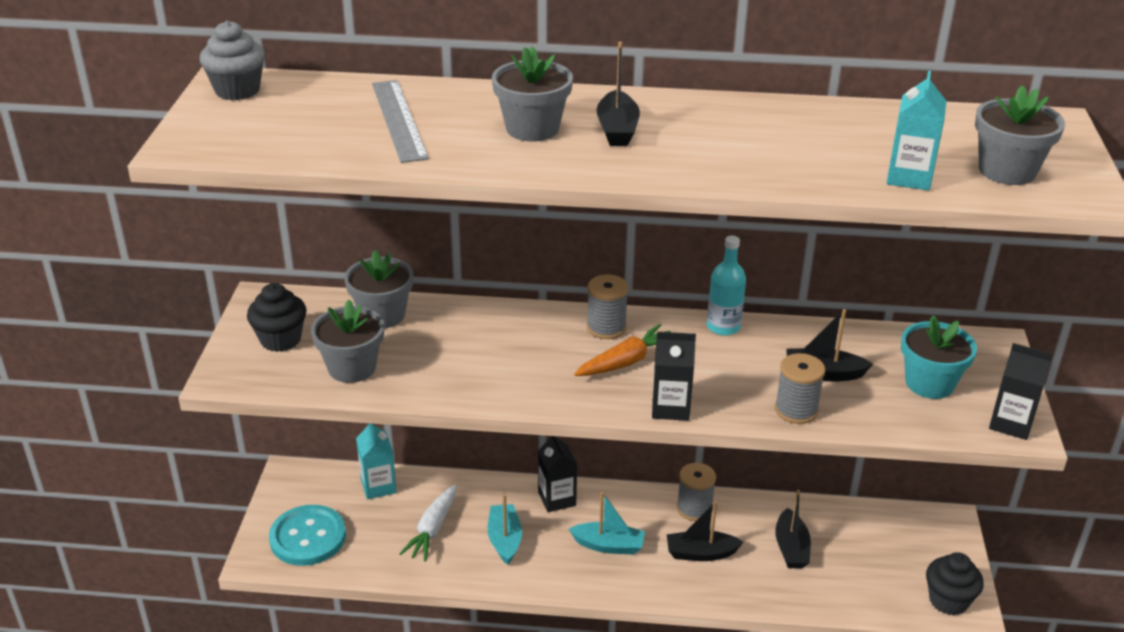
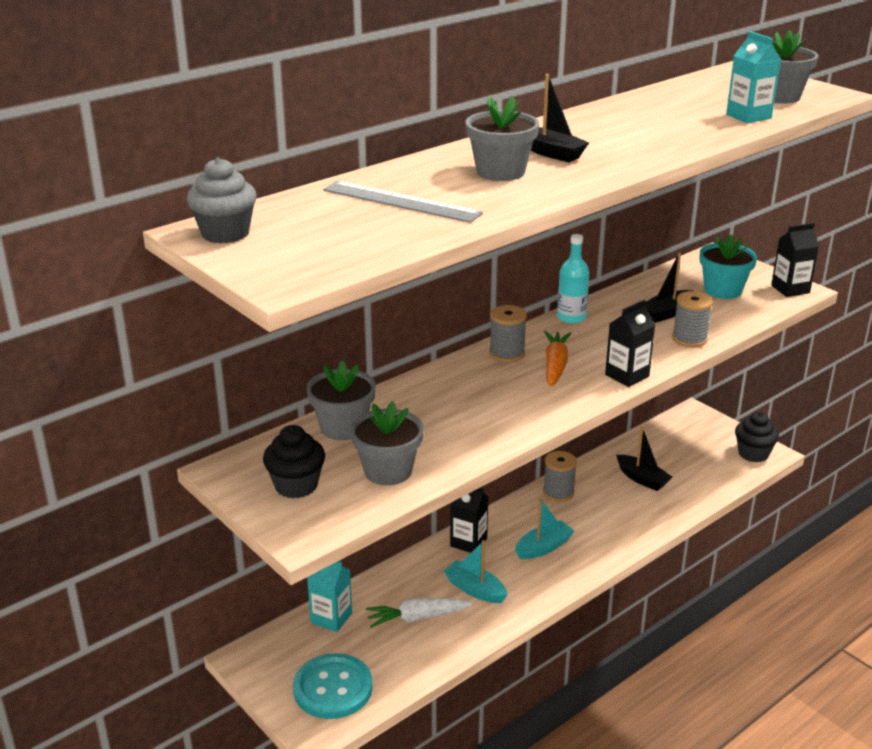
camera: 45 degrees left, 5 degrees down
white carrot [399,484,457,561] -> white carrot turned 105 degrees clockwise [366,598,472,628]
black boat [667,501,744,561] -> none

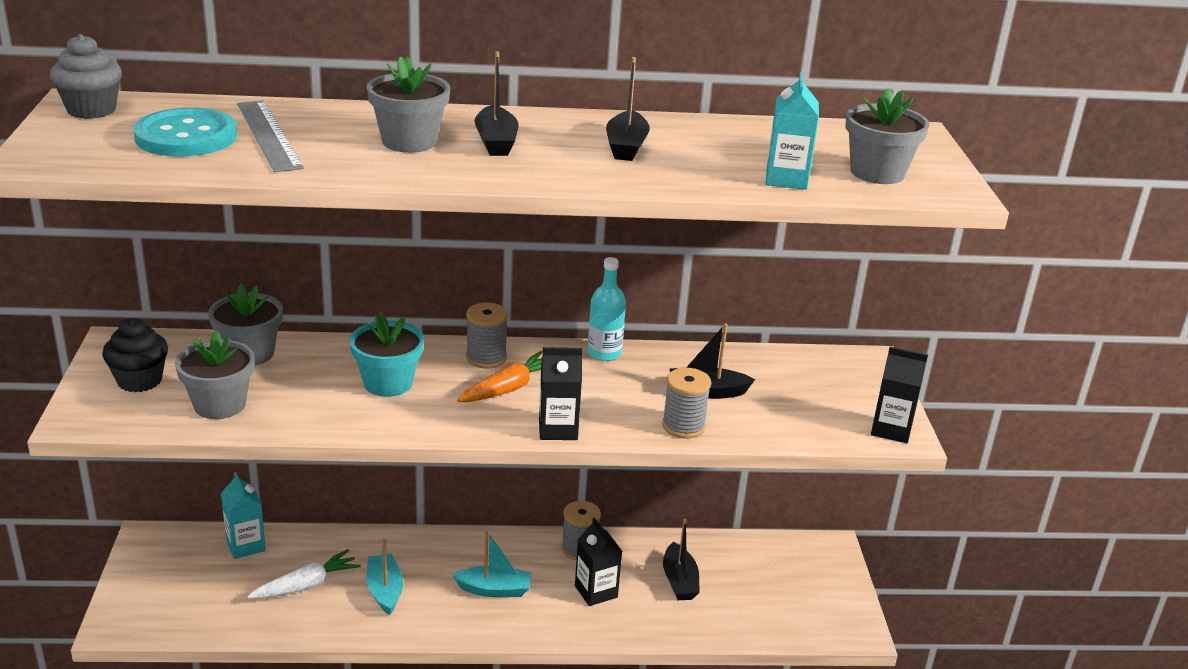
camera: 35 degrees right, 0 degrees up
turquoise button [293,653,373,719] -> turquoise button moved to [133,108,237,157]
white carrot [366,598,472,628] -> white carrot turned 120 degrees clockwise [247,549,361,599]
black carton [450,487,488,553] -> black carton moved to [575,517,622,606]
turquoise flower pot [700,234,757,299] -> turquoise flower pot moved to [349,312,424,397]
black cupcake [735,412,779,462] -> none
none -> black boat [606,57,650,161]

